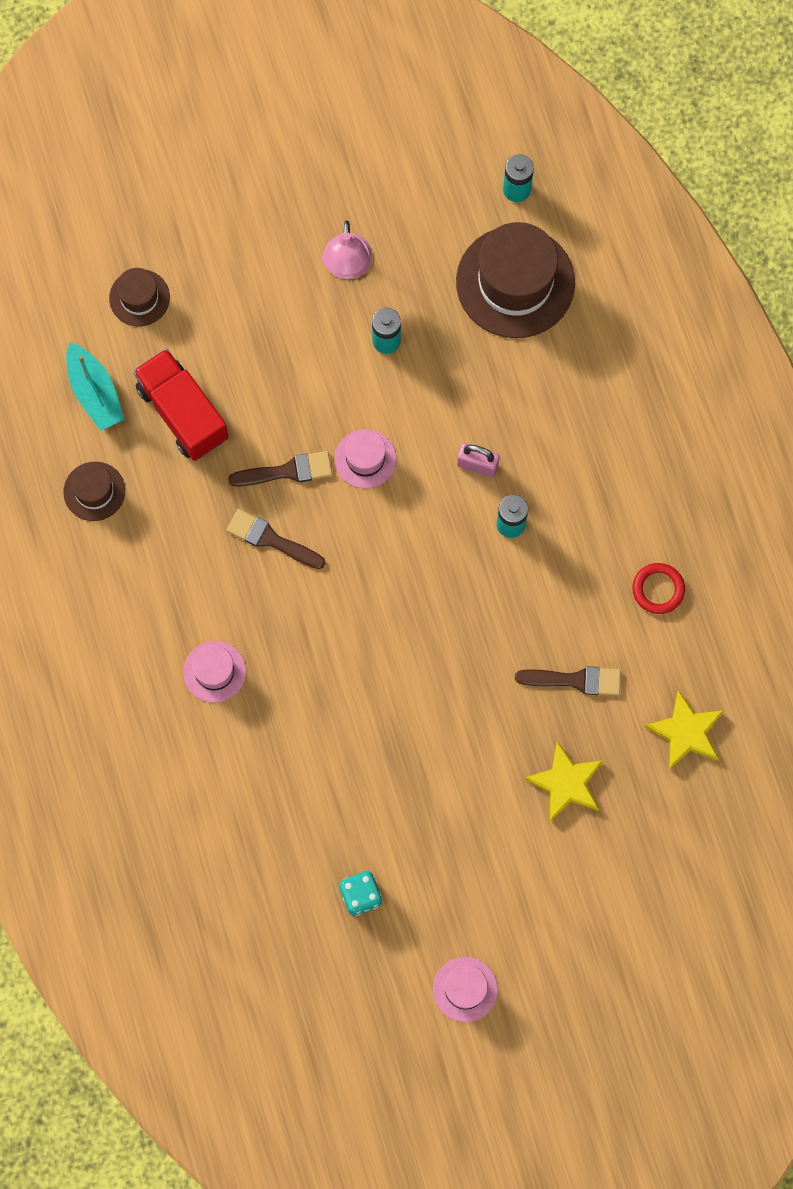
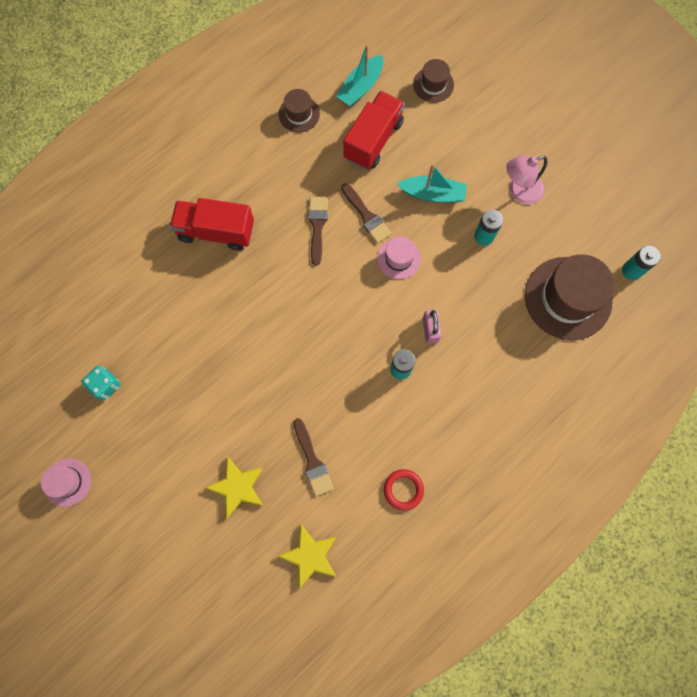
camera: 65 degrees right, 0 degrees up
pink hat [183,641,246,703] -> red truck [170,198,254,251]
none -> turquoise boat [397,164,467,203]

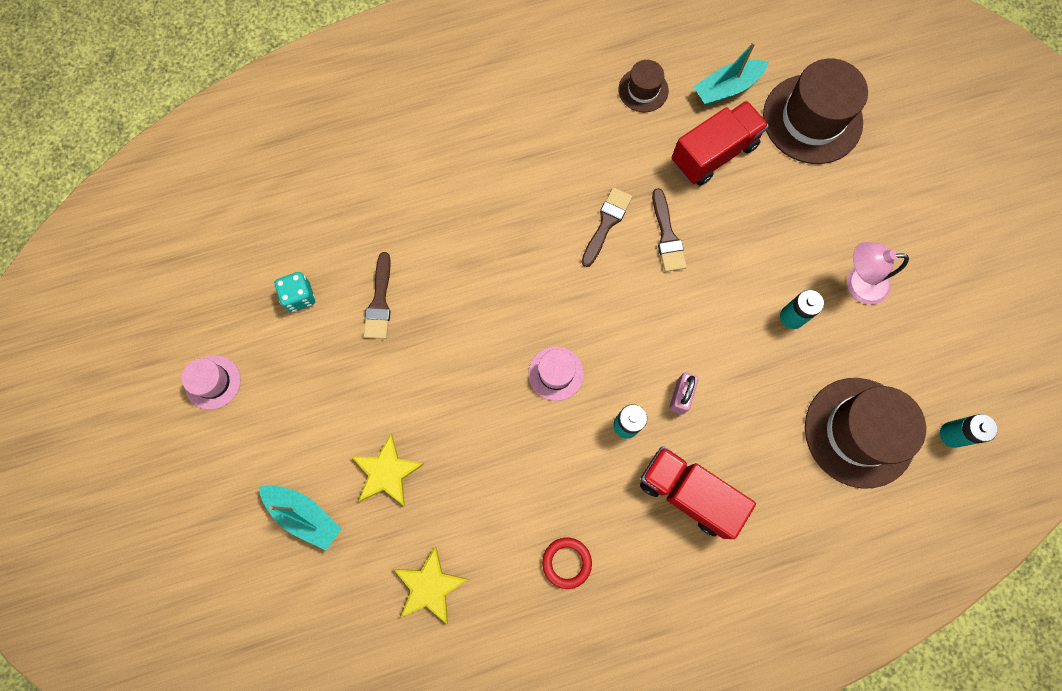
camera: 25 degrees right, 0 degrees up
red truck [170,198,254,251] -> red truck moved to [640,446,756,539]
brown brush [293,418,334,496] -> brown brush moved to [364,252,391,339]
pink hat [377,236,421,279] -> pink hat moved to [529,347,584,401]
turquoise boat [397,164,467,203] -> turquoise boat moved to [259,485,342,551]
brown hat [413,59,454,103] -> brown hat [763,58,868,164], size x1.96

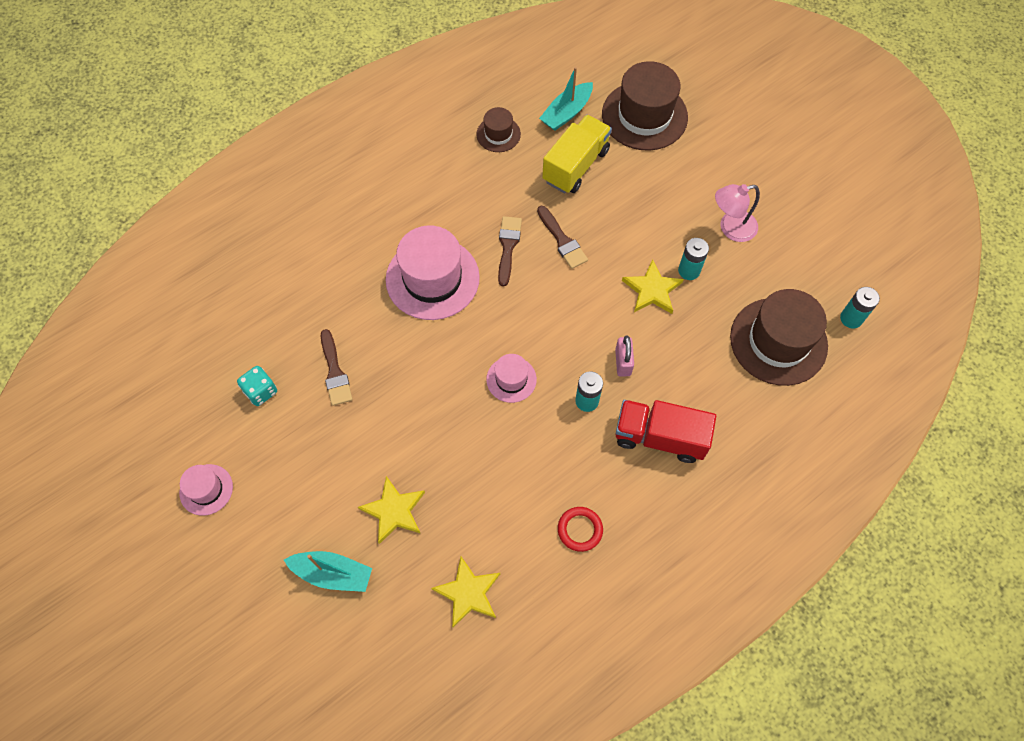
camera: 20 degrees left, 10 degrees down
red truck [671,101,769,186] -> yellow truck [542,115,612,193]
none -> pink hat [386,225,480,320]
none -> yellow star [622,259,684,314]

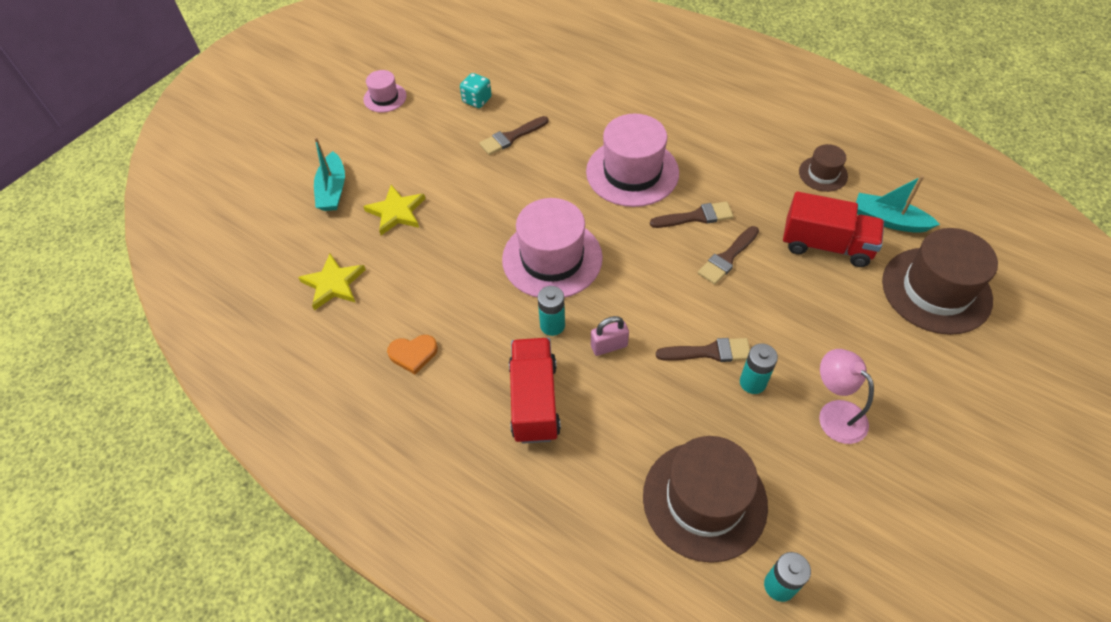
camera: 75 degrees right, 10 degrees down
pink hat [486,354,537,403] -> pink hat [502,198,603,298], size x1.96
yellow truck [542,115,612,193] -> red truck [783,191,884,267]
red ring [558,507,603,552] -> orange heart [387,335,438,374]
yellow star [622,259,684,314] -> brown brush [656,338,750,362]

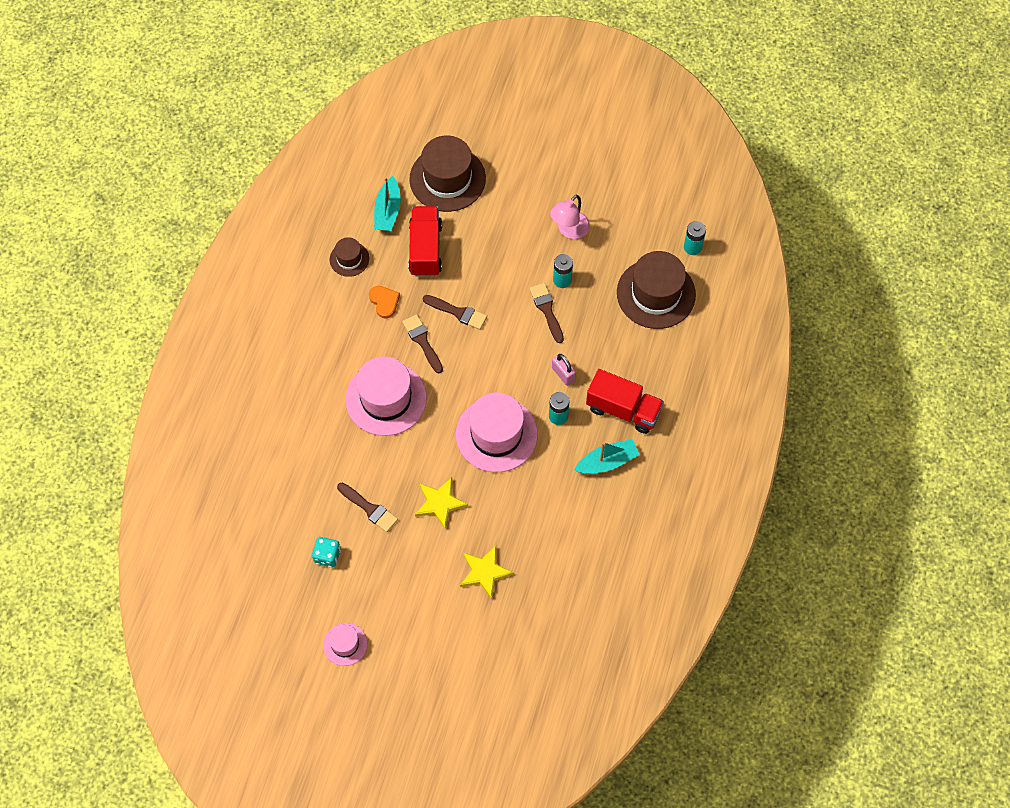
camera: 110 degrees left, 10 degrees up
yellow star [298,254,366,311] -> yellow star moved to [415,478,468,530]
turquoise boat [314,137,345,211] -> turquoise boat moved to [574,439,640,474]
orange heart [387,335,438,374] -> orange heart moved to [369,286,400,319]
red truck [509,338,561,444] -> red truck turned 135 degrees counterclockwise [586,369,664,434]

